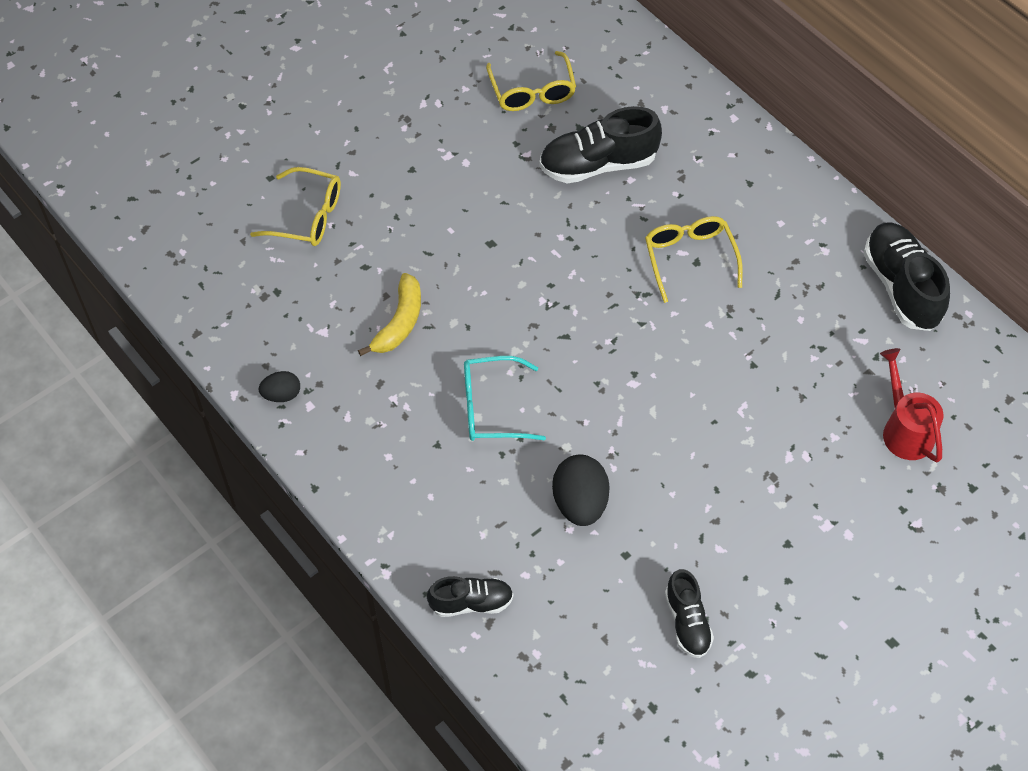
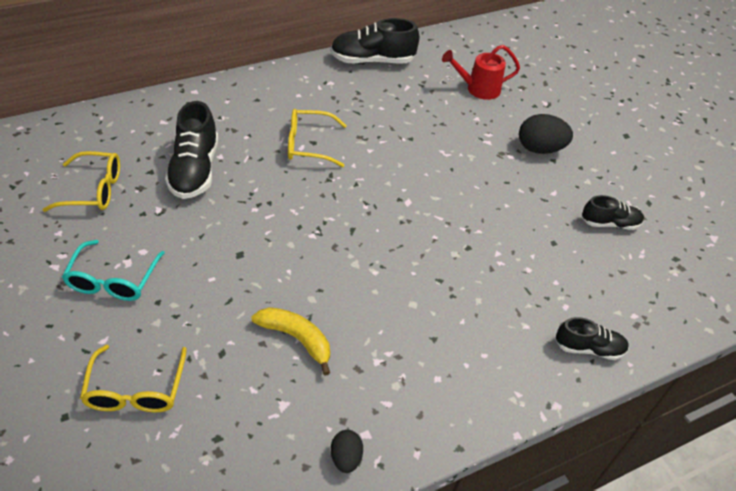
camera: 80 degrees left, 10 degrees down
yellow glasses [250,167,341,246] -> yellow glasses turned 150 degrees clockwise [80,345,187,413]
black shoe [427,576,514,617] -> black shoe turned 90 degrees clockwise [555,317,629,360]
turquoise glasses [464,356,546,441] -> turquoise glasses moved to [62,240,165,301]
black egg [552,455,610,526] -> black egg moved to [519,114,573,154]

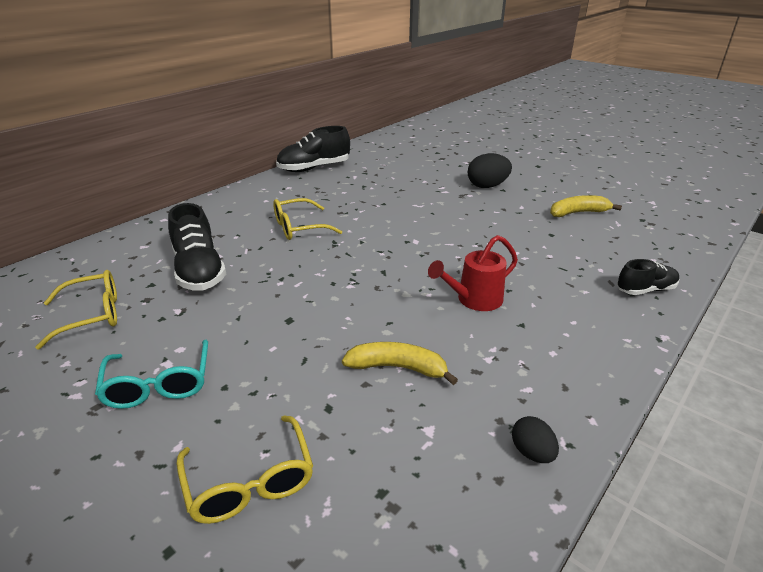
camera: 20 degrees left, 15 degrees down
red watering can [442,45,520,100] -> red watering can moved to [428,235,518,311]
black shoe [582,195,644,230] -> yellow banana [550,195,622,217]

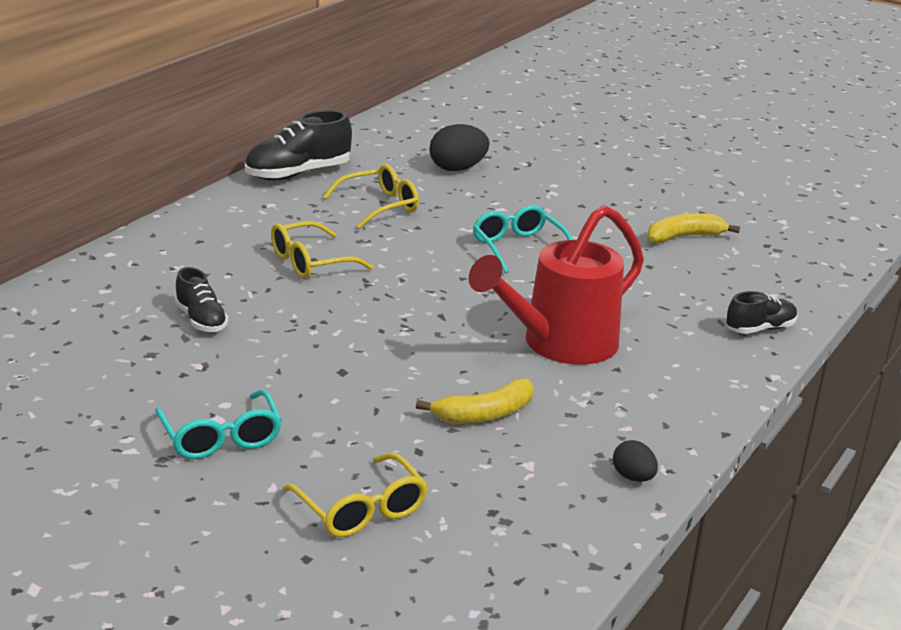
camera: 10 degrees left, 5 degrees down
yellow glasses [35,270,117,350] -> yellow glasses moved to [323,164,419,229]
black shoe [168,203,226,291] -> black shoe [175,267,228,332], size x0.59
yellow banana [342,342,458,385] -> yellow banana turned 150 degrees clockwise [416,378,534,424]
red watering can [428,235,518,311] -> red watering can [469,205,644,365], size x1.72
black egg [468,153,512,188] -> black egg moved to [429,124,489,171]
none -> turquoise glasses [473,205,573,273]

